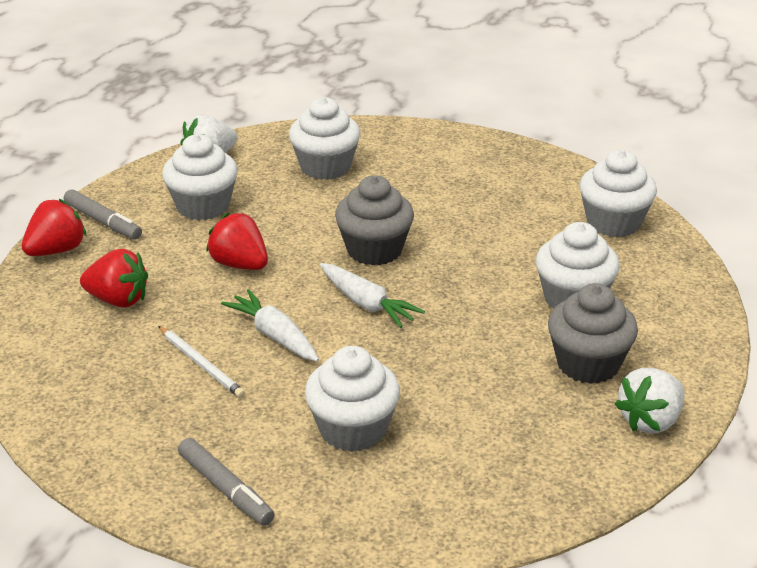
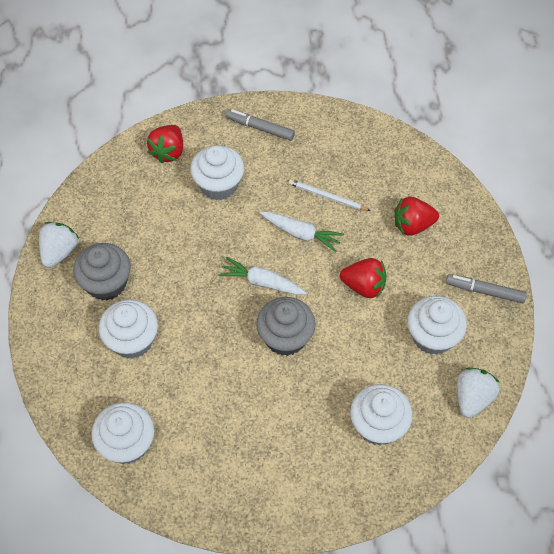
camera: 155 degrees right, 25 degrees up
red strawberry [22,199,86,256] -> red strawberry moved to [147,125,183,163]

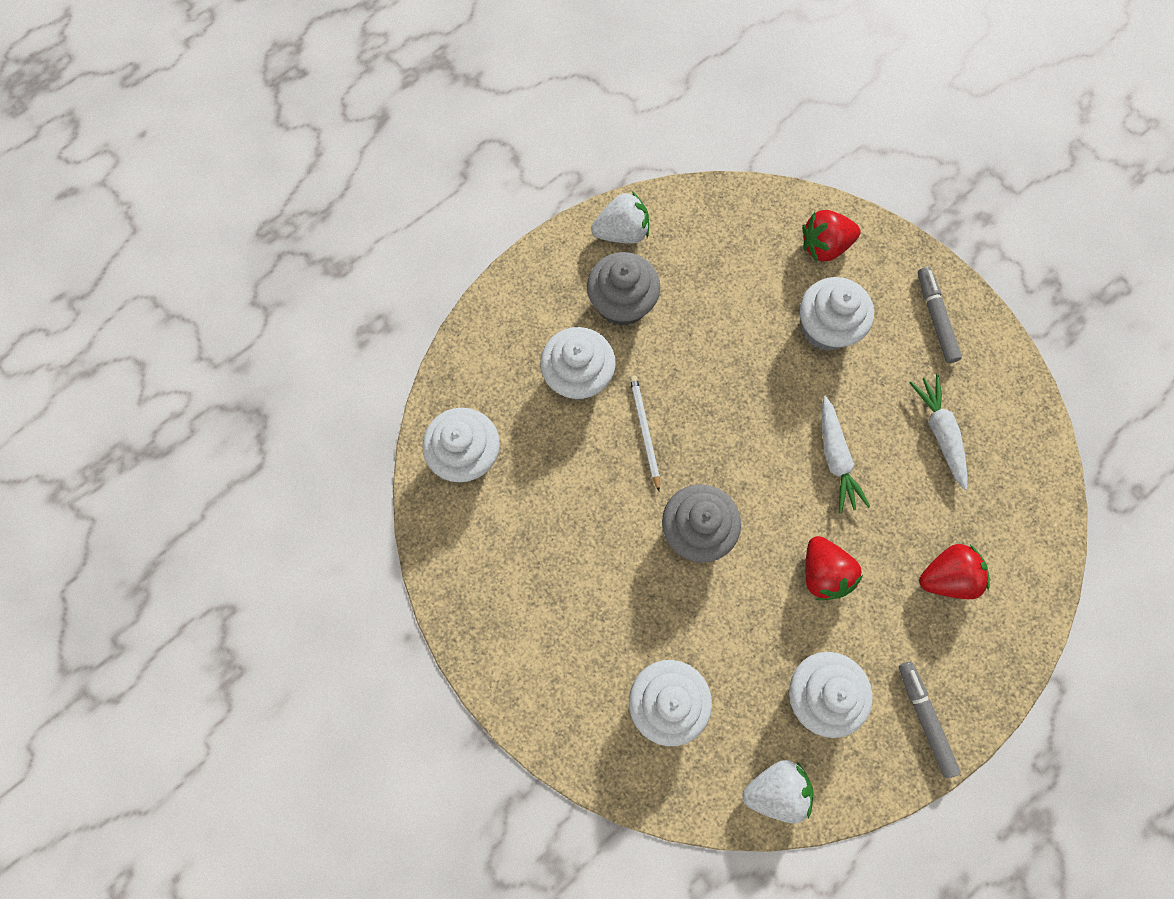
camera: 55 degrees right, 15 degrees up
white carrot [218,257,307,295] -> white carrot moved to [909,374,968,490]
white pencil [289,179,371,211] -> white pencil moved to [630,376,660,491]
red strawberry [394,197,439,236] -> red strawberry turned 120 degrees clockwise [919,544,990,599]

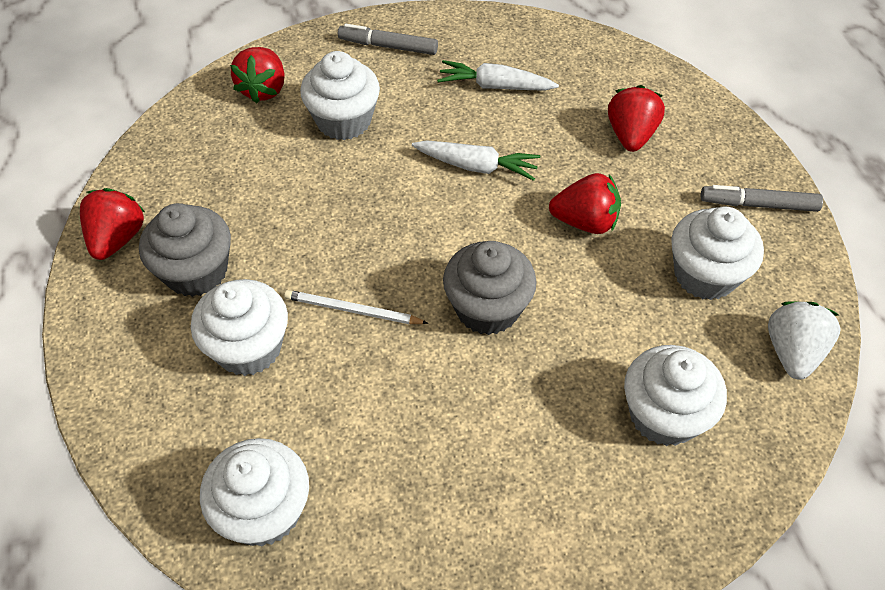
camera: 65 degrees left, 20 degrees down
white strawberry [591,191,649,244] -> red strawberry [80,188,146,260]

